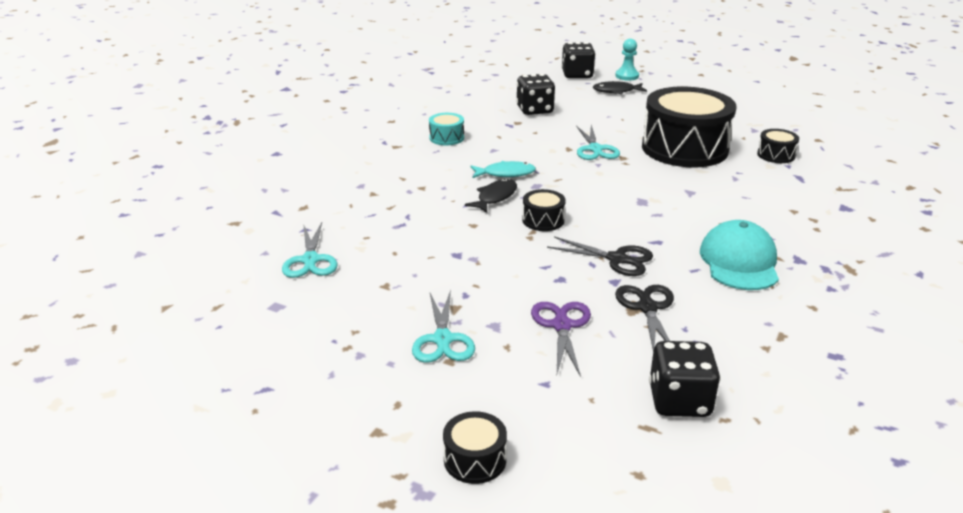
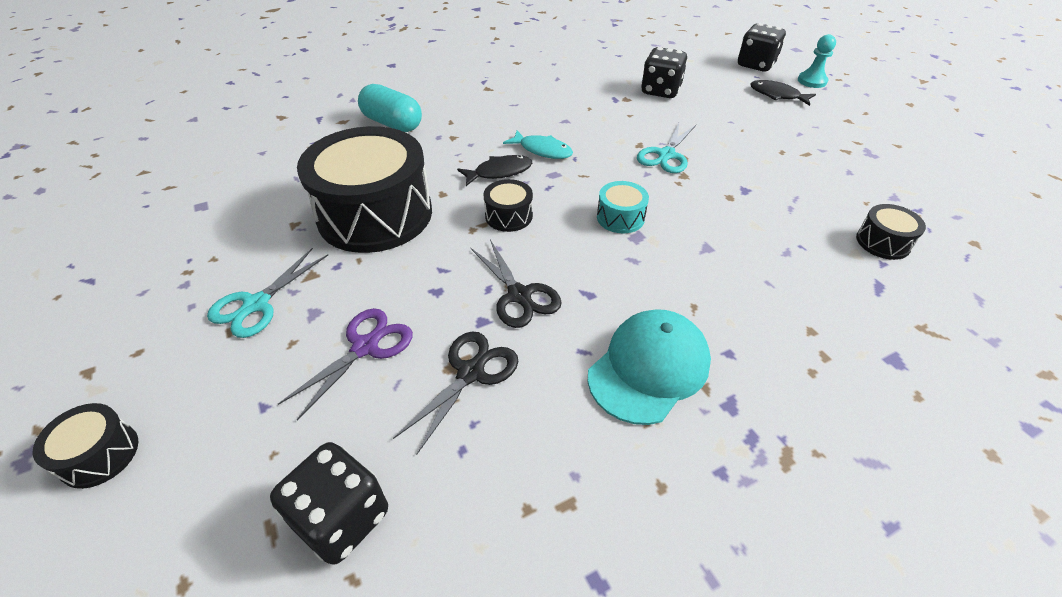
camera: 35 degrees right, 15 degrees up
turquoise scissors [282,222,338,278] -> none
turquoise drum [429,113,464,146] -> turquoise drum moved to [597,181,649,233]
black drum [642,87,737,167] -> black drum moved to [297,126,432,253]
none -> turquoise capsule [358,84,422,132]

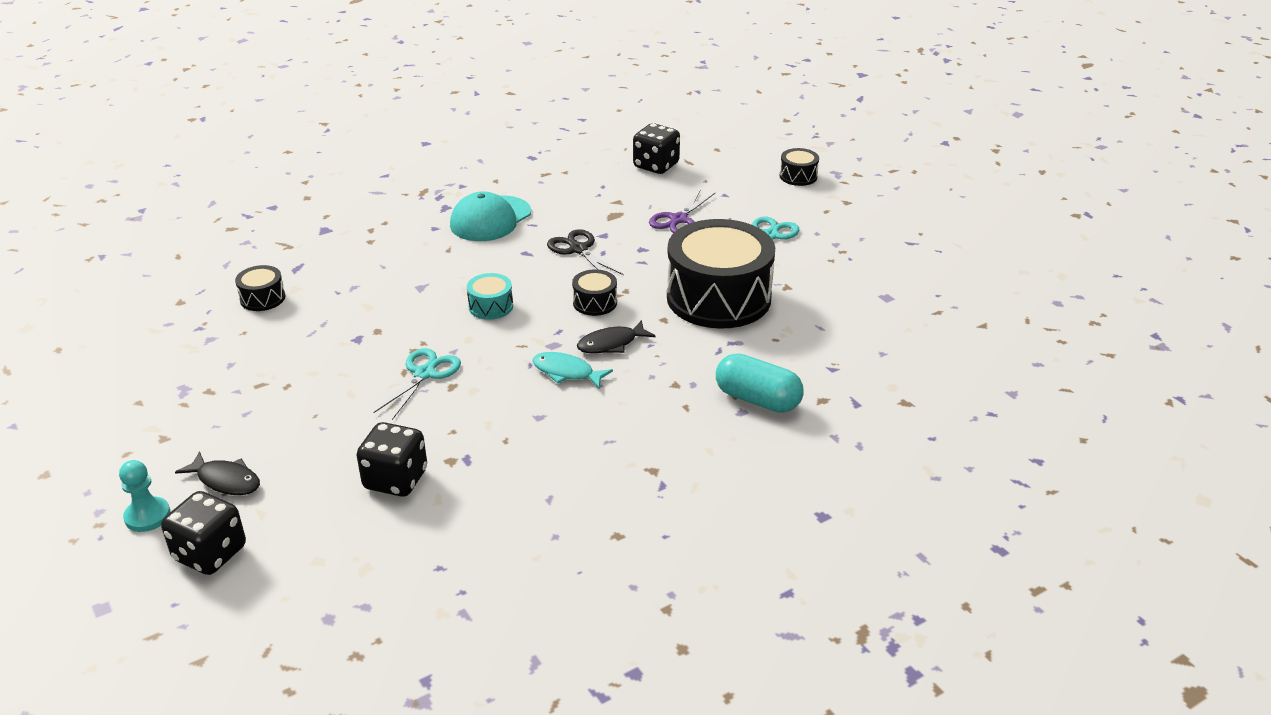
camera: 175 degrees right, 10 degrees down
black scissors [393,331,519,454] -> none

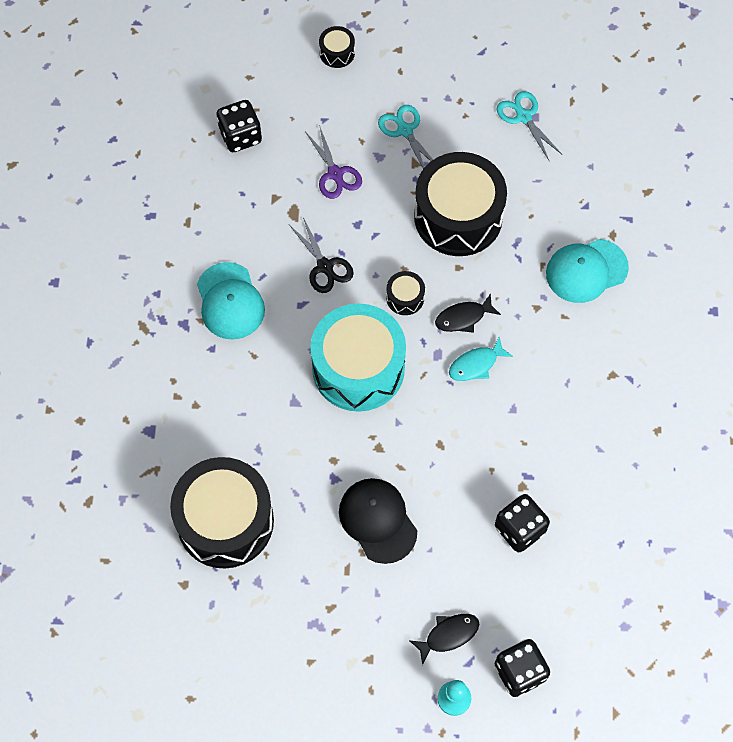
camera: 55 degrees left, 30 degrees up
black drum [235,265,285,311] -> black drum [170,457,274,569], size x2.38
turquoise scissors [373,348,461,420] -> turquoise scissors moved to [497,91,563,160]
turquoise drum [467,273,513,320] -> turquoise drum [310,304,406,412], size x2.38
black scissors [547,229,624,275] -> black scissors turned 120 degrees counterclockwise [289,217,354,293]
black fish [577,320,656,353] -> black fish turned 60 degrees clockwise [435,293,501,333]
turquoise capsule [716,353,804,413] -> turquoise cap [546,239,629,303]
none -> black cap [339,478,417,564]

